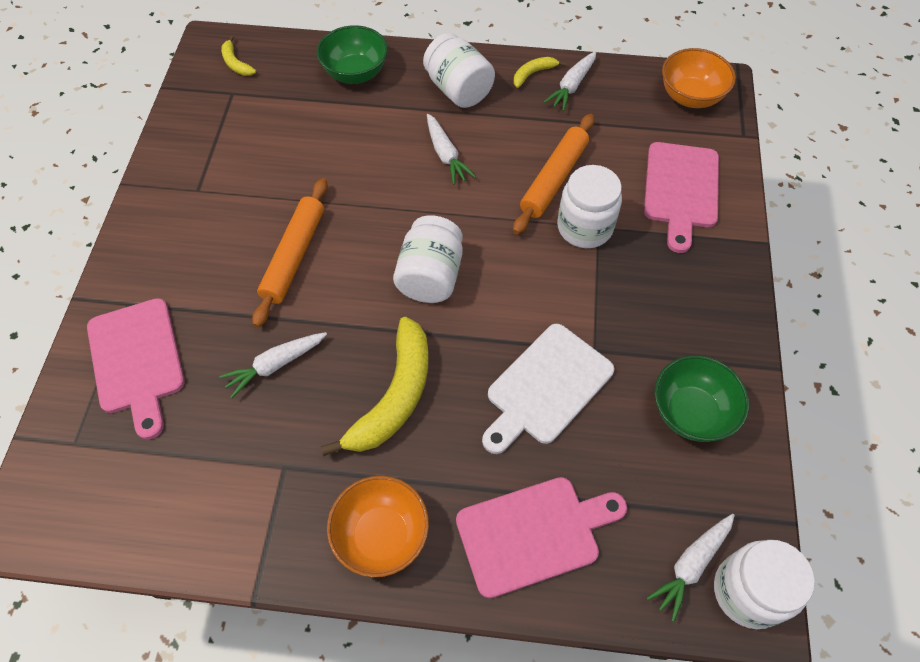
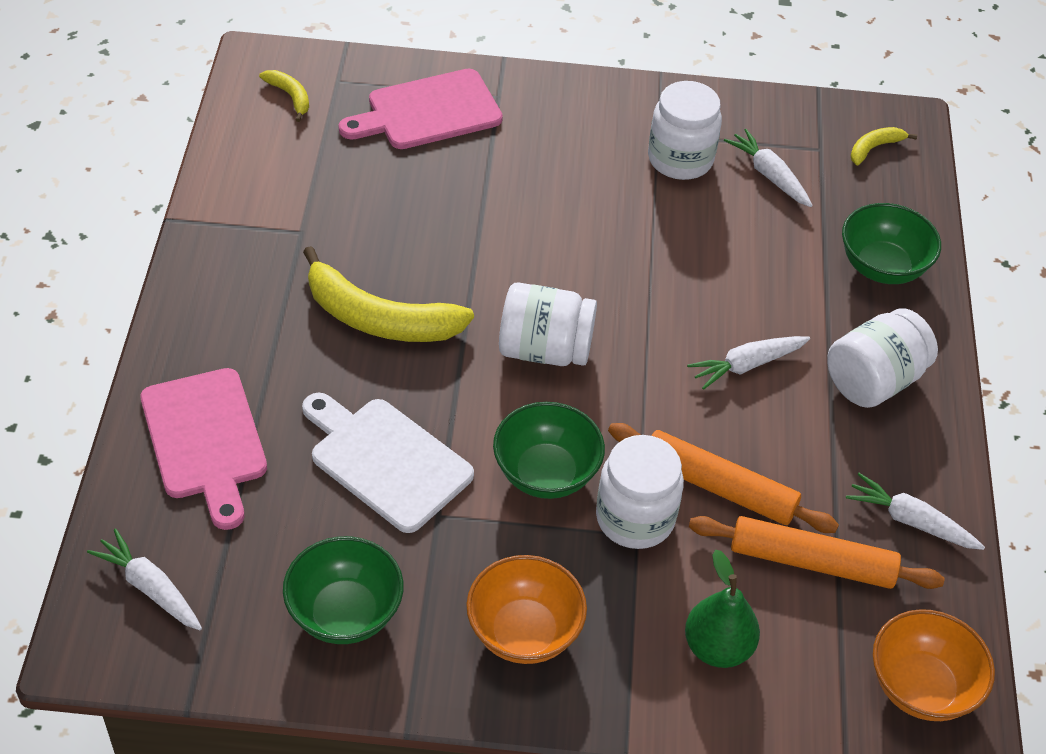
camera: 85 degrees right, 10 degrees down
white carrot [219,332,327,398] -> white carrot moved to [724,129,813,207]
orange rolling pin [252,178,328,327] -> orange rolling pin moved to [689,516,945,589]
orange bowl [327,476,429,577] -> orange bowl moved to [466,555,587,664]
yellow banana [514,57,566,88] -> yellow banana moved to [259,70,309,122]
pink cutting board [644,142,719,253] -> green pear [685,550,760,668]
white jar [714,540,815,629] -> white jar moved to [648,81,722,180]
none -> green bowl [493,402,605,499]

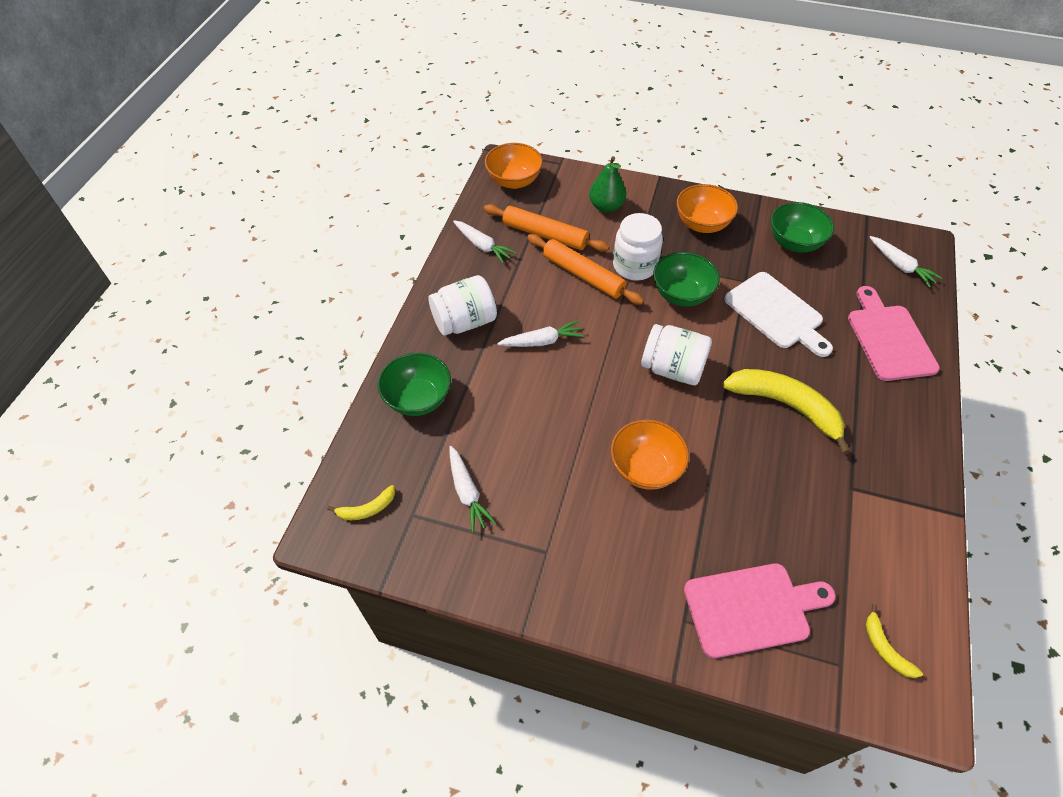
camera: 165 degrees left, 5 degrees up
white jar [648,81,722,180] -> none
none -> orange bowl [611,419,689,490]

